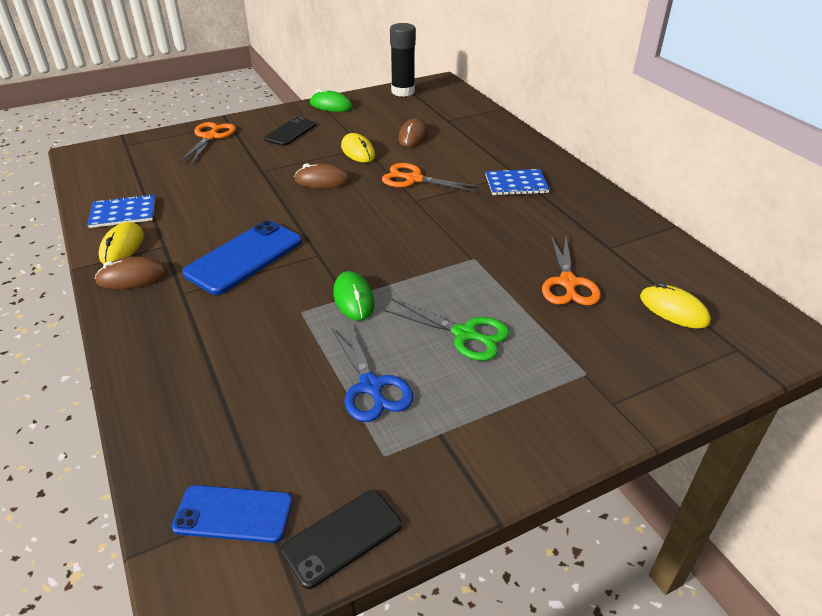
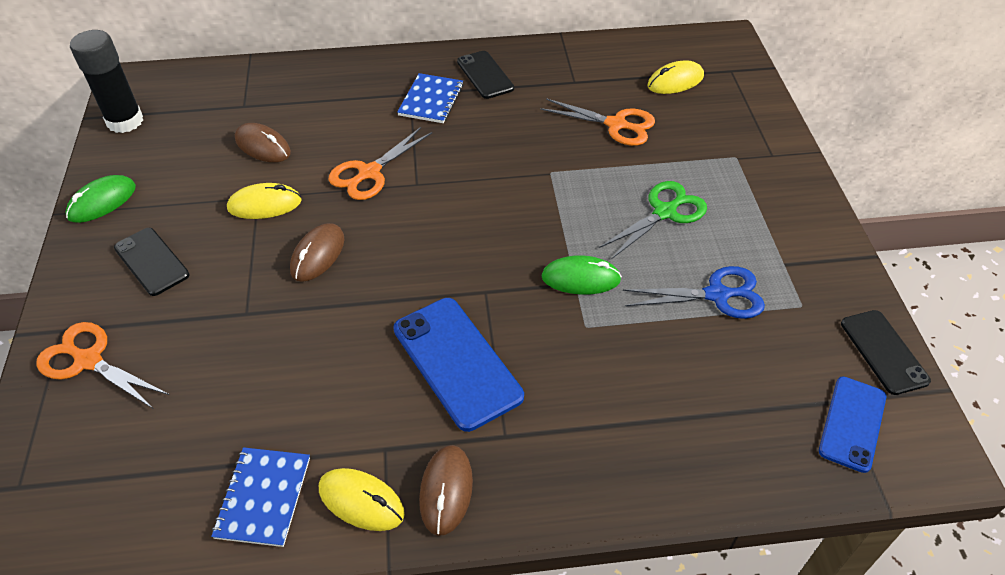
camera: 70 degrees left, 10 degrees up
none -> black phone [457,51,514,99]

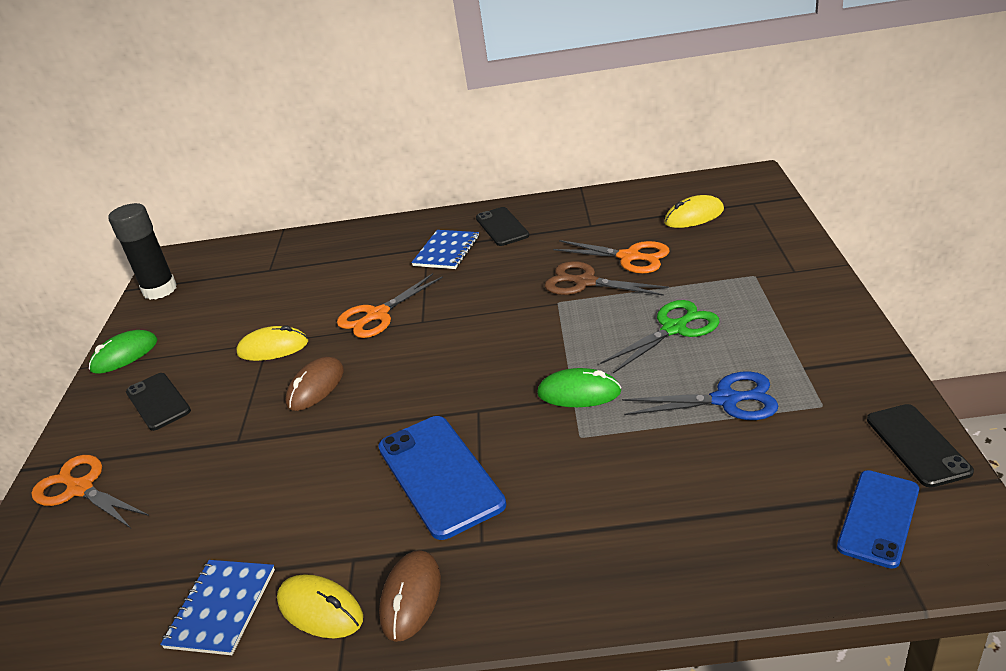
camera: 10 degrees right, 15 degrees down
brown mouse [235,123,291,162] -> none
none -> brown scissors [545,261,669,296]

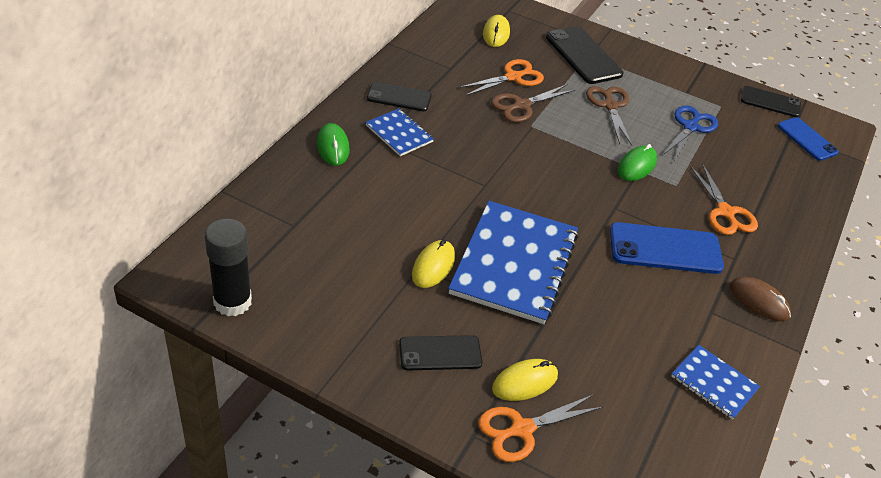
camera: 70 degrees left, 10 degrees up
green mouse [89,330,158,374] -> green mouse moved to [317,123,350,166]
yellow mouse [277,574,363,638] -> yellow mouse moved to [492,359,558,401]
brown mouse [285,357,344,411] -> blue notebook [448,201,579,324]
orange scissors [337,273,443,338] -> orange scissors moved to [690,163,758,235]
green scissors [600,300,719,373] -> brown scissors [586,86,632,145]
none -> black phone [546,26,623,84]

